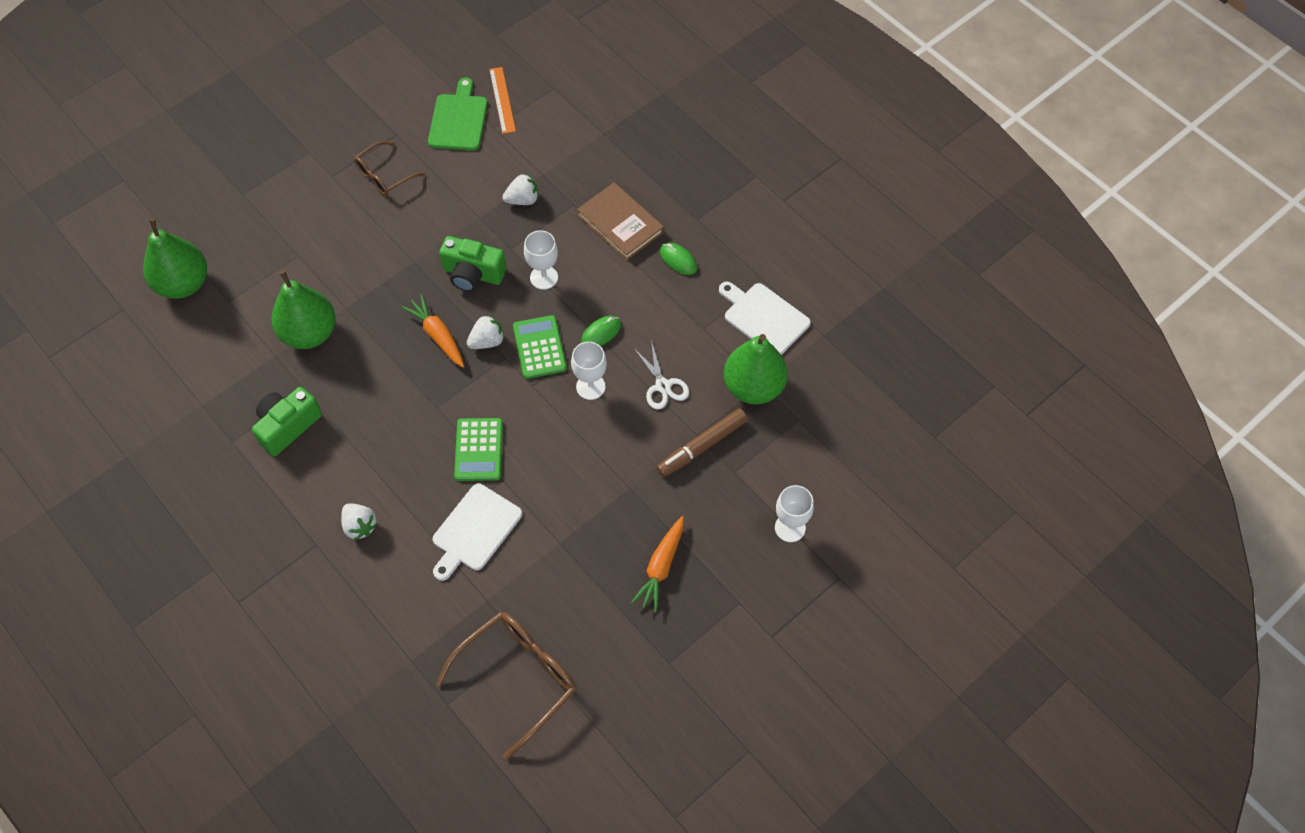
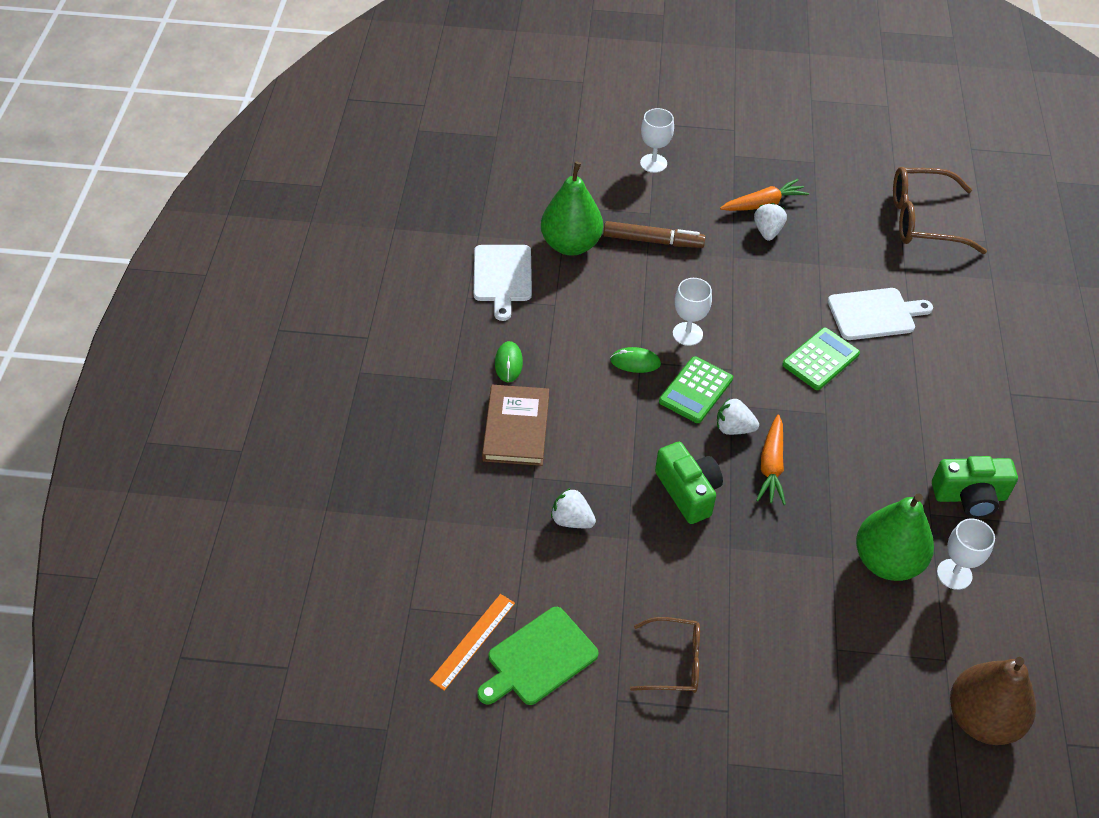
camera: 135 degrees left, 10 degrees down
green pear [143,218,207,299] -> brown pear [950,657,1036,745]
white strawberry [341,503,377,540] -> white strawberry moved to [754,203,787,241]
white goblet [524,230,558,290] -> white goblet moved to [937,518,995,590]
white scissors [633,340,690,410] -> none

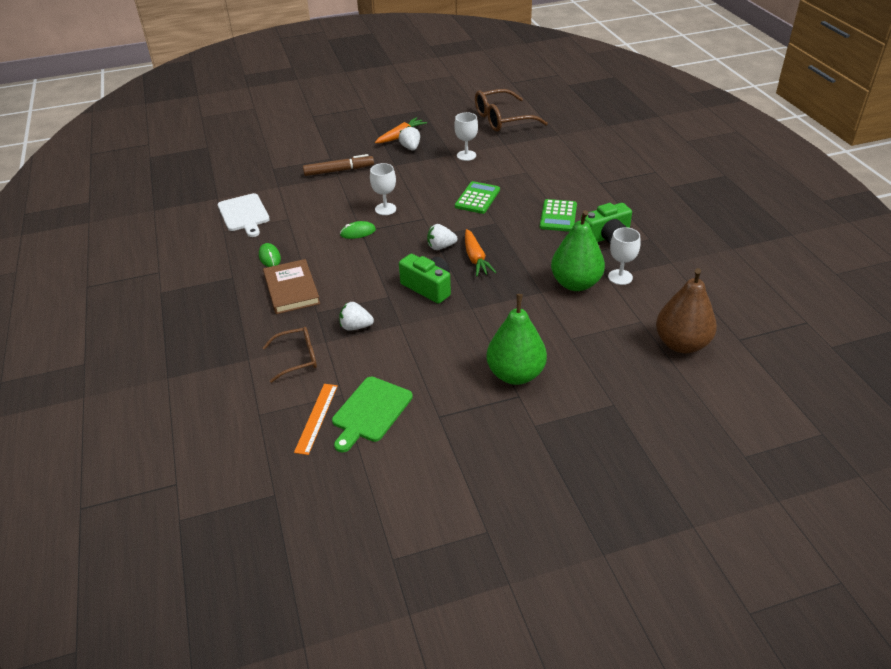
camera: 20 degrees left, 10 degrees down
green pear [541,162,603,256] -> green pear moved to [486,294,547,385]
brown glasses [630,617,700,693] -> brown glasses moved to [263,327,317,383]
white goblet [640,108,674,173] -> white goblet moved to [454,112,478,161]
green calculator [659,356,733,423] -> green calculator moved to [540,199,577,232]
white cutting board [828,288,933,340] -> none

